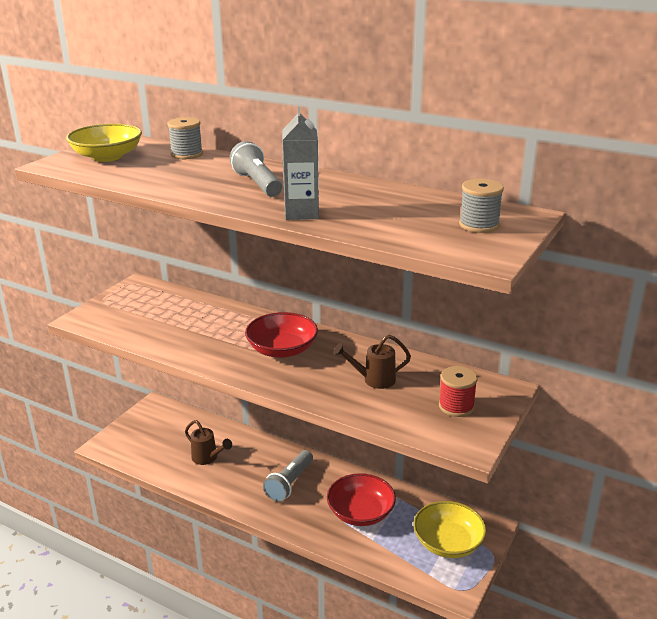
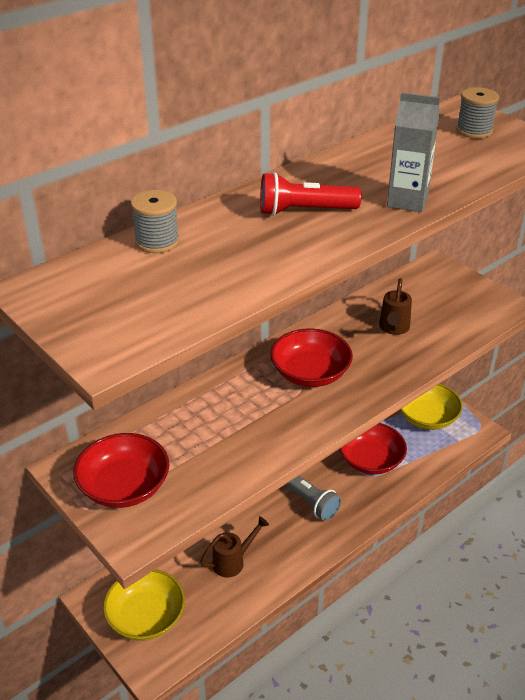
camera: 70 degrees left, 10 degrees up
yellow bowl [66,123,142,162] -> yellow bowl moved to [103,569,185,641]
grey flashlight [230,141,282,197] -> red flashlight [260,172,361,216]
red spool [439,366,478,417] -> none
none -> red bowl [73,433,169,508]

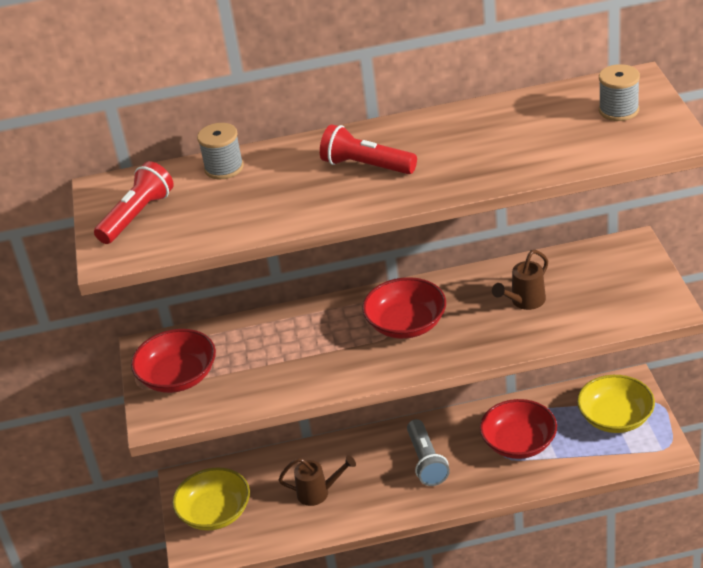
camera: 35 degrees right, 0 degrees up
grey carton [387,92,440,212] -> none
none -> red flashlight [94,161,174,244]

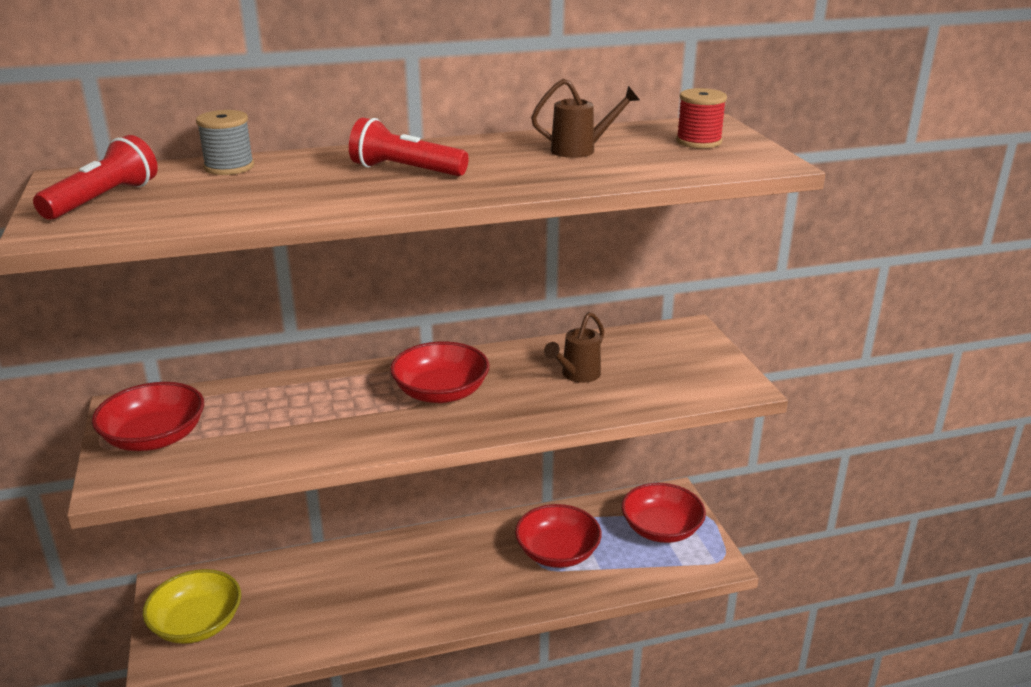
camera: 10 degrees left, 10 degrees down
brown watering can [278,455,356,506] -> brown watering can moved to [531,79,640,158]
grey flashlight [407,419,450,486] -> none
yellow bowl [577,375,655,433] -> red bowl [622,483,706,543]
grey spool [599,64,640,121] -> red spool [676,88,727,149]

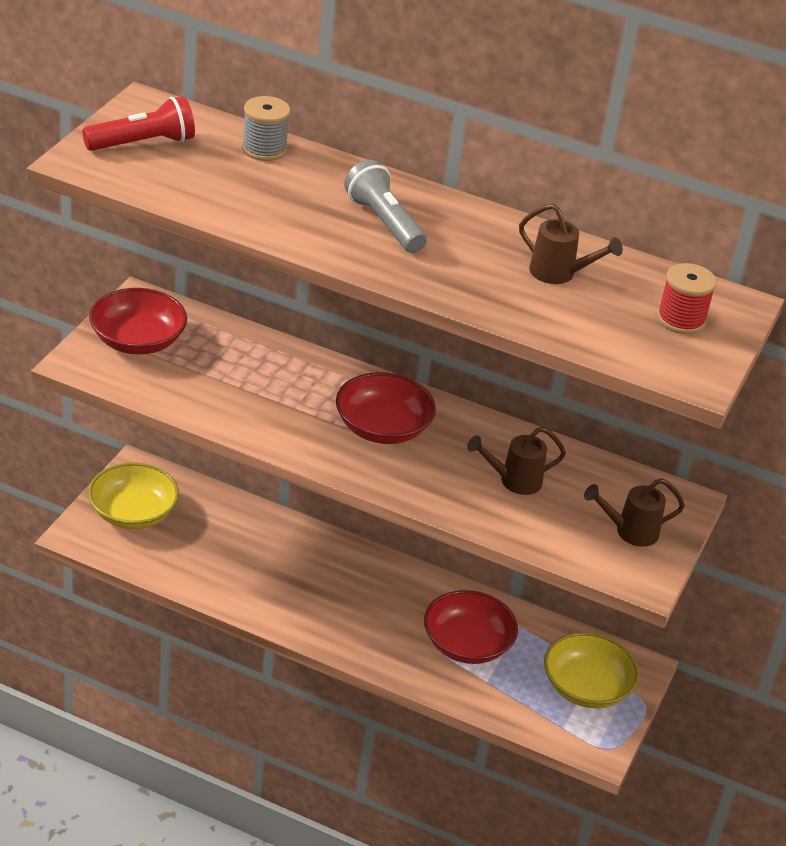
camera: 35 degrees right, 10 degrees up
red flashlight [349,117,469,176] -> grey flashlight [344,160,427,253]
red bowl [622,483,706,543] -> yellow bowl [544,632,639,708]
none -> brown watering can [584,478,685,547]

